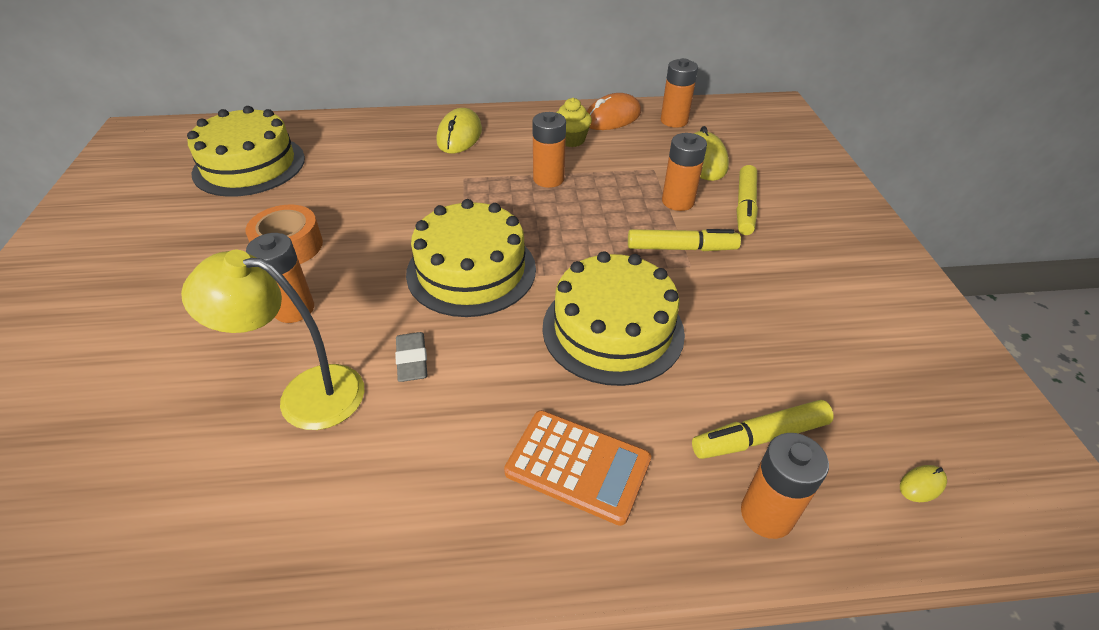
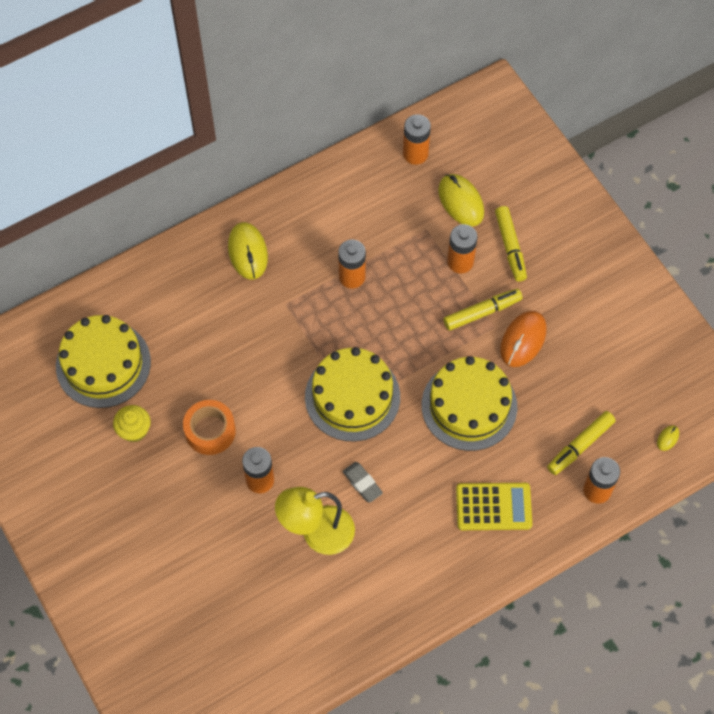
camera: 25 degrees left, 20 degrees up
orange calculator [504,410,651,526] -> yellow calculator [456,483,532,530]
yellow cupcake [556,98,592,147] -> yellow cupcake moved to [113,405,151,442]
orange mouse [587,93,641,130] -> orange mouse moved to [500,311,546,367]

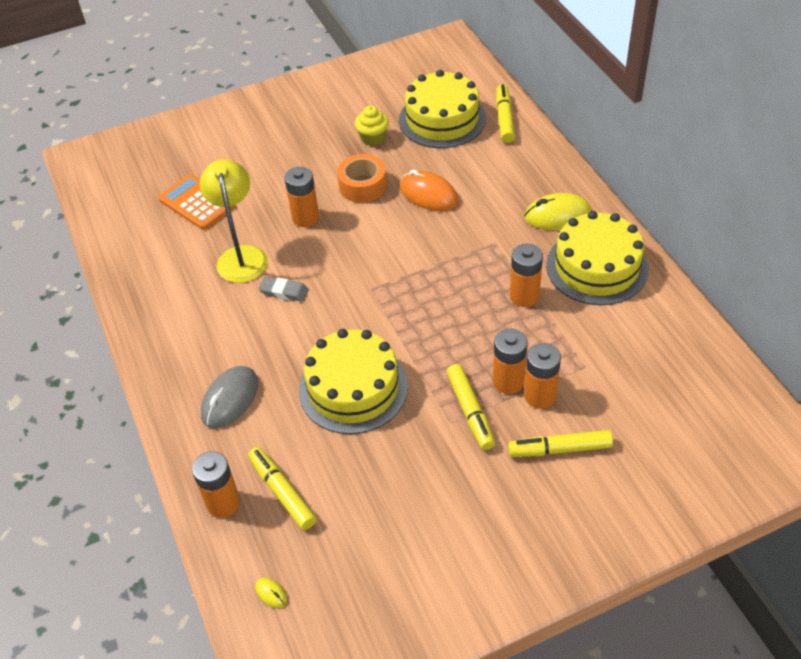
camera: 100 degrees right, 15 degrees down
yellow cake [305,347,400,442] -> yellow cake moved to [546,211,648,305]
grey eraser [343,462,383,503] -> grey eraser turned 45 degrees clockwise [259,277,309,302]
orange battery [403,114,431,165] -> orange battery moved to [493,329,528,394]
yellow mouse [438,174,484,227] -> none
yellow calculator [456,483,532,530] -> grey mouse [201,366,258,428]
orange mouse [500,311,546,367] -> orange mouse moved to [400,170,458,211]
none -> orange calculator [158,174,235,230]
none -> yellow marker [496,84,515,143]

